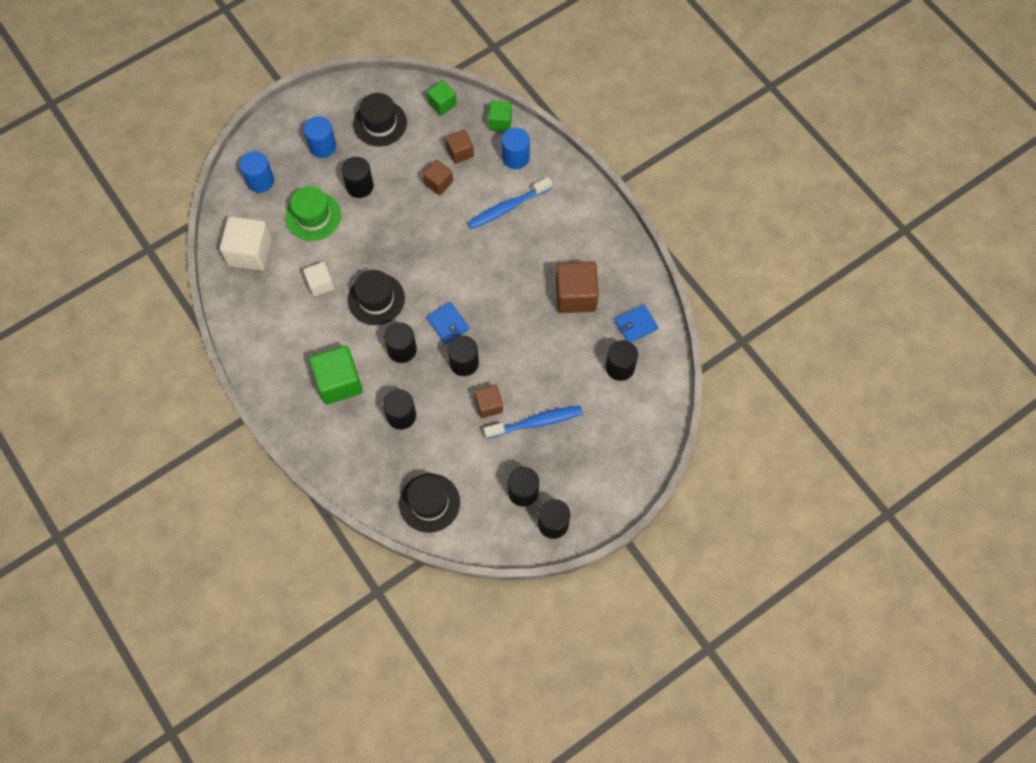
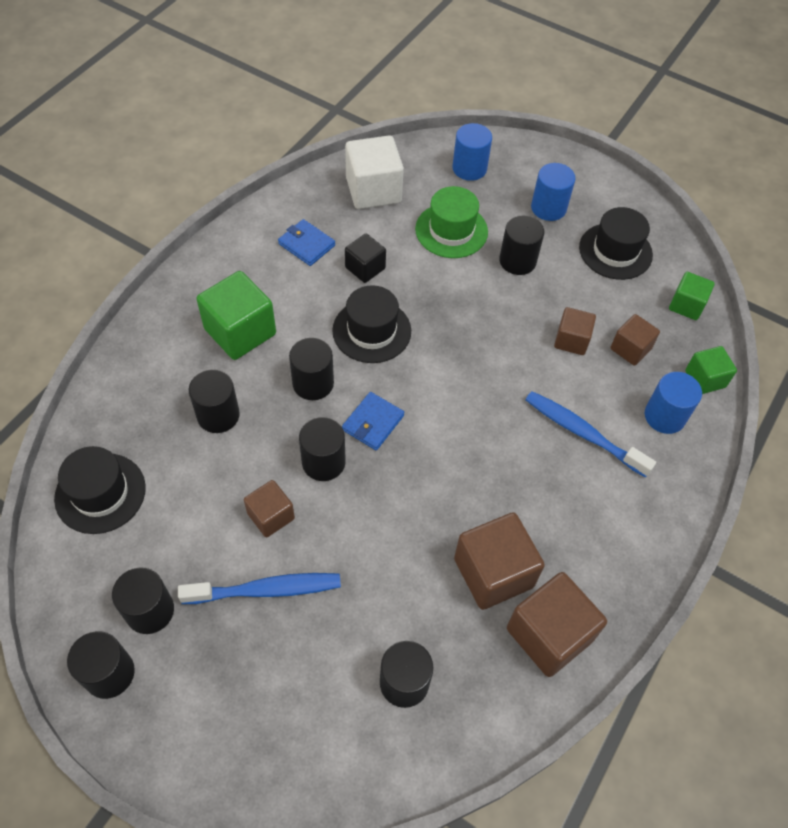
camera: 65 degrees right, 10 degrees down
white cube [303,262,334,297] -> black cube [345,234,386,283]
blue toothbrush [484,406,583,439] -> blue toothbrush turned 60 degrees counterclockwise [178,573,341,604]
blue wallet [614,304,658,342] -> blue wallet moved to [278,219,335,266]
none -> brown cube [507,572,607,677]

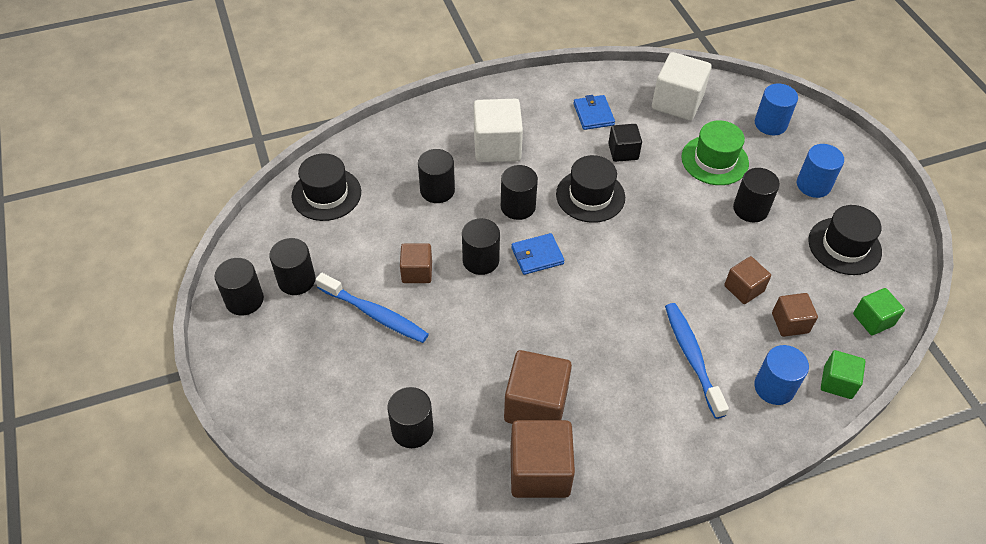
camera: 40 degrees right, 5 degrees down
green cube [196,271,276,360] -> white cube [474,99,523,162]

